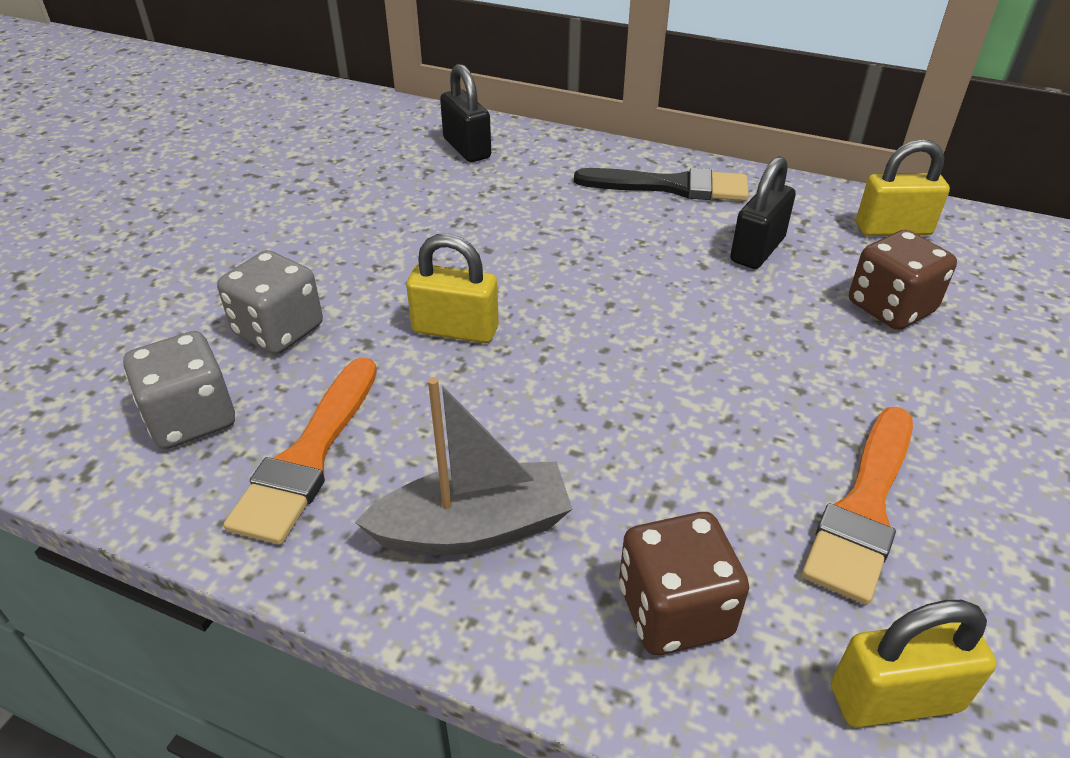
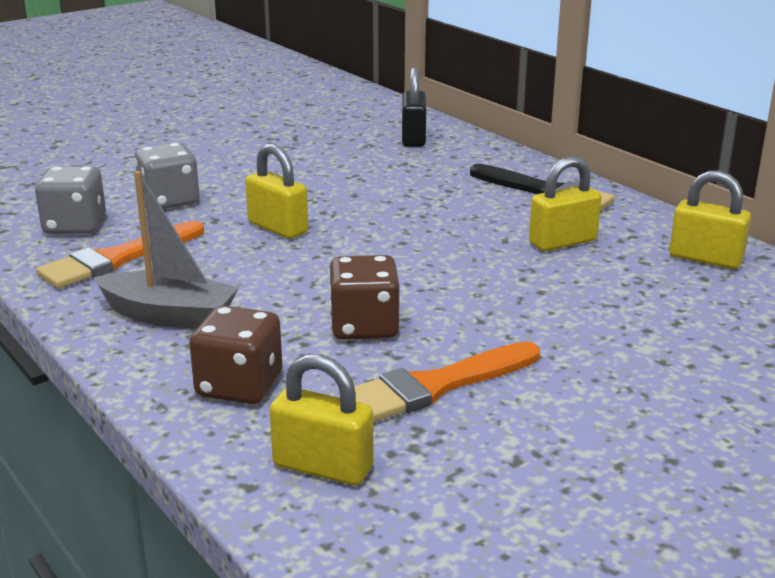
camera: 30 degrees right, 15 degrees down
black padlock [730,156,796,269] -> yellow padlock [529,156,601,251]
brown dice [849,230,957,330] -> brown dice moved to [329,255,399,340]

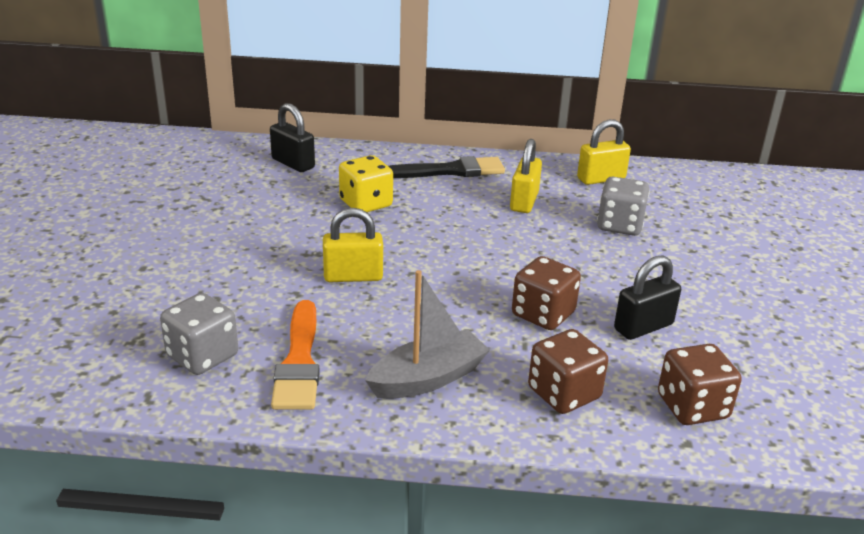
camera: 50 degrees left, 5 degrees up
grey dice [135,142,200,209] -> grey dice moved to [597,177,650,236]
yellow padlock [270,354,374,485] -> brown dice [658,344,742,425]
orange brush [354,341,540,422] -> black padlock [614,255,681,340]
none -> yellow dice [339,155,393,212]

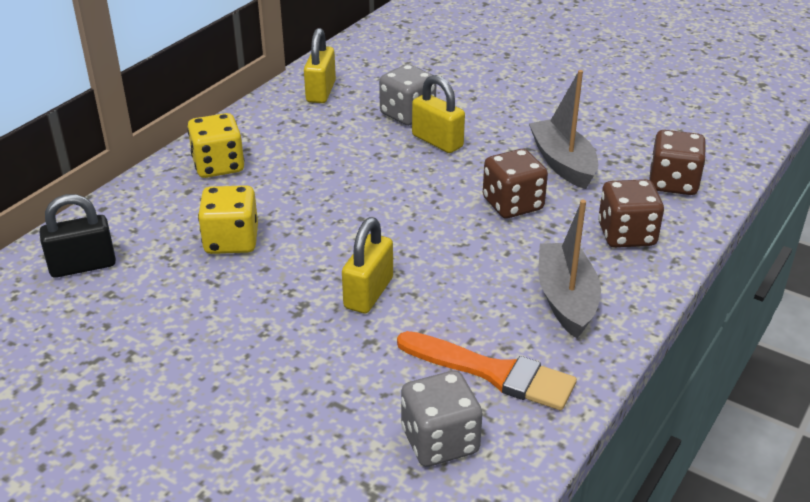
camera: 60 degrees left, 5 degrees up
black brush [388,156,505,178] -> yellow dice [187,113,244,178]
yellow padlock [510,139,542,213] -> yellow padlock moved to [412,75,465,153]
black padlock [614,255,681,340] -> grey boat [529,70,598,189]

